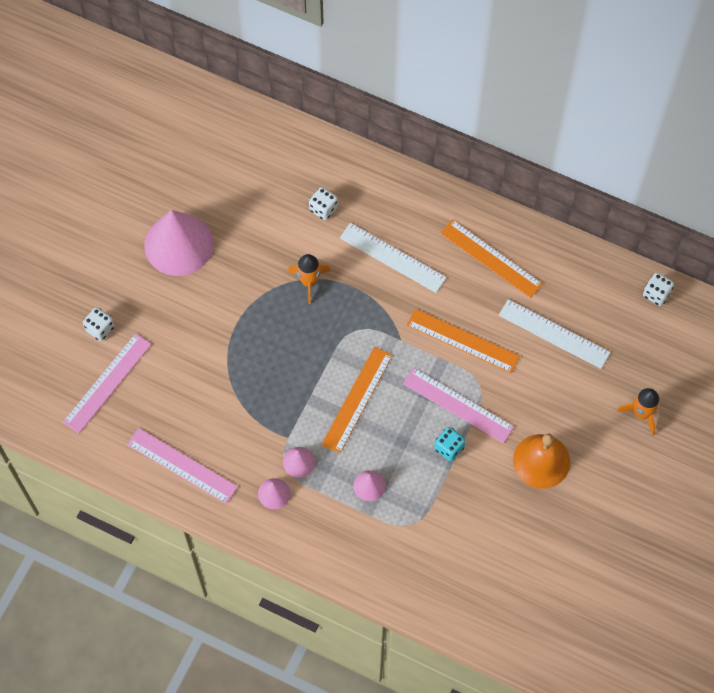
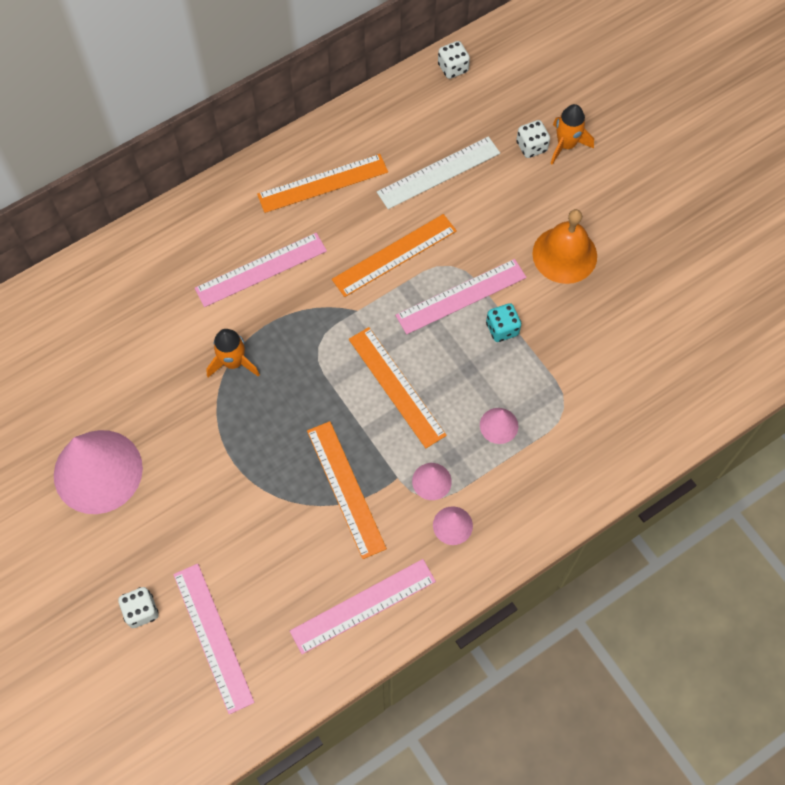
camera: 60 degrees left, 0 degrees up
white dice [309,187,338,220] -> white dice moved to [516,120,550,158]
white ruler [340,223,446,293] -> pink ruler [195,233,327,307]
none -> orange ruler [307,421,387,559]

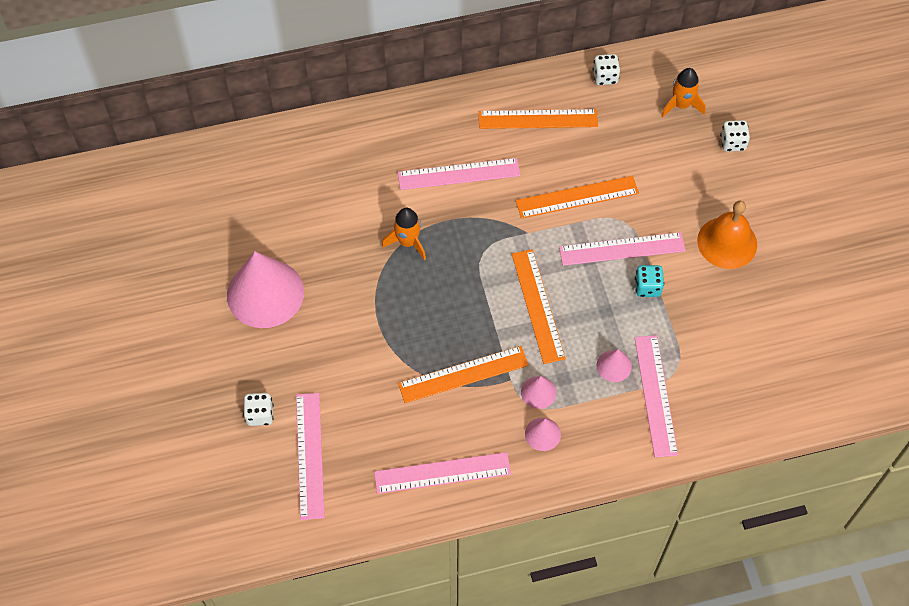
camera: 20 degrees right, 5 degrees down
orange ruler [307,421,387,559] -> orange ruler turned 75 degrees clockwise [398,346,529,403]
white ruler [377,136,500,209] -> none
white dice [438,41,470,79] -> white dice moved to [593,54,620,85]
orange rocket [551,104,594,165] -> orange rocket moved to [661,68,706,118]
none -> pink ruler [635,335,678,458]

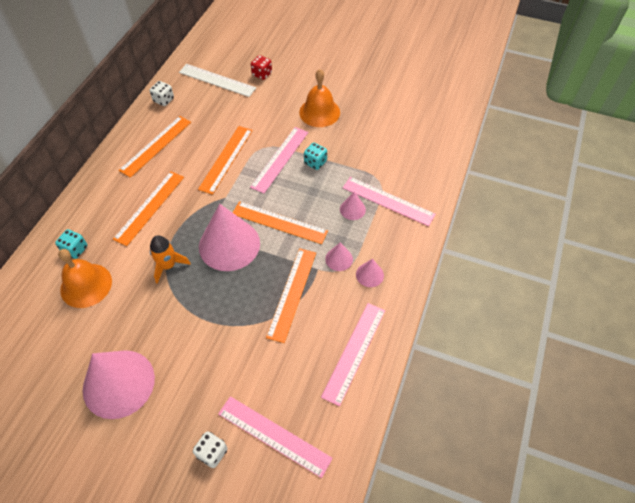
camera: 55 degrees left, 5 degrees down
pink ruler [398,158,520,190] -> orange ruler [113,171,184,246]
orange rocket [661,68,706,118] -> white ruler [179,64,256,97]
white dice [720,120,750,152] -> red dice [251,55,272,80]
none -> turquoise dice [55,229,87,259]
none -> orange bell [58,249,112,308]
none -> pink cone [199,204,260,271]

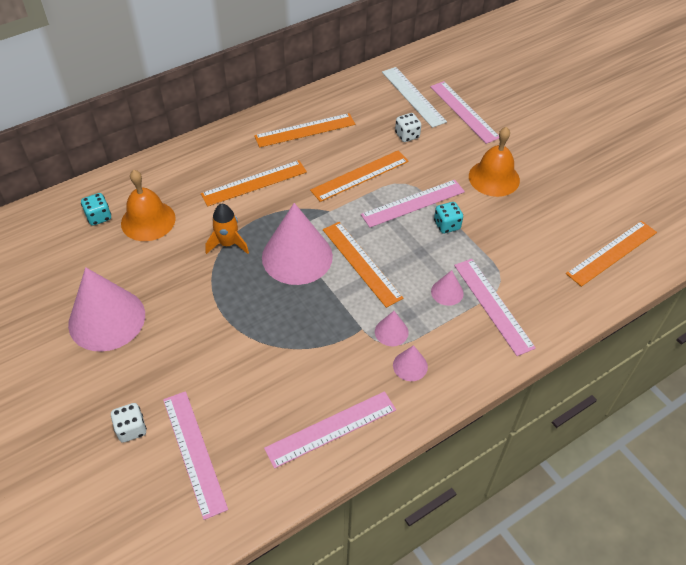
camera: 35 degrees right, 5 degrees down
turquoise dice [55,229,87,259] -> turquoise dice moved to [81,193,111,226]
white dice [150,81,174,106] -> white dice moved to [395,113,421,142]
red dice [251,55,272,80] -> pink ruler [430,81,499,144]
orange ruler [266,248,316,343] -> orange ruler moved to [566,221,657,287]

